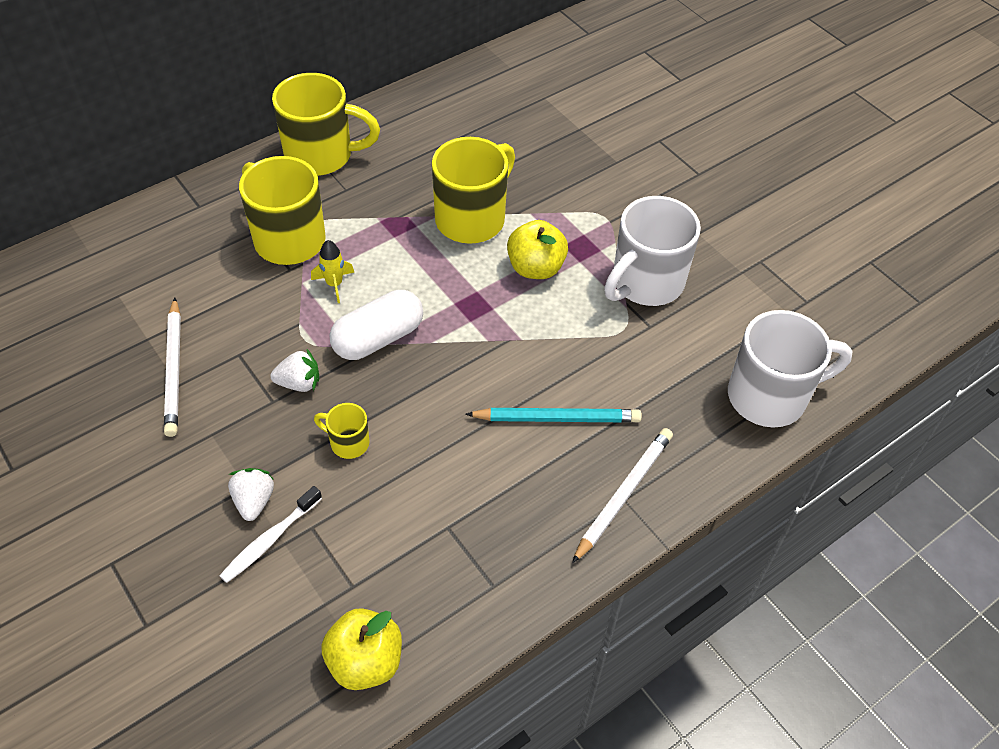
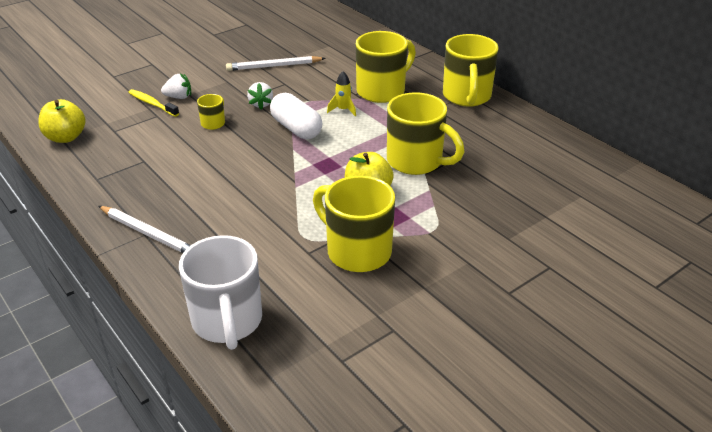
camera: 90 degrees right, 15 degrees down
white toothbrush [219,486,322,583] -> yellow toothbrush [128,89,179,117]
turquoise pencil [465,408,642,423] -> none
white mug [604,196,701,306] -> yellow mug [313,176,395,272]

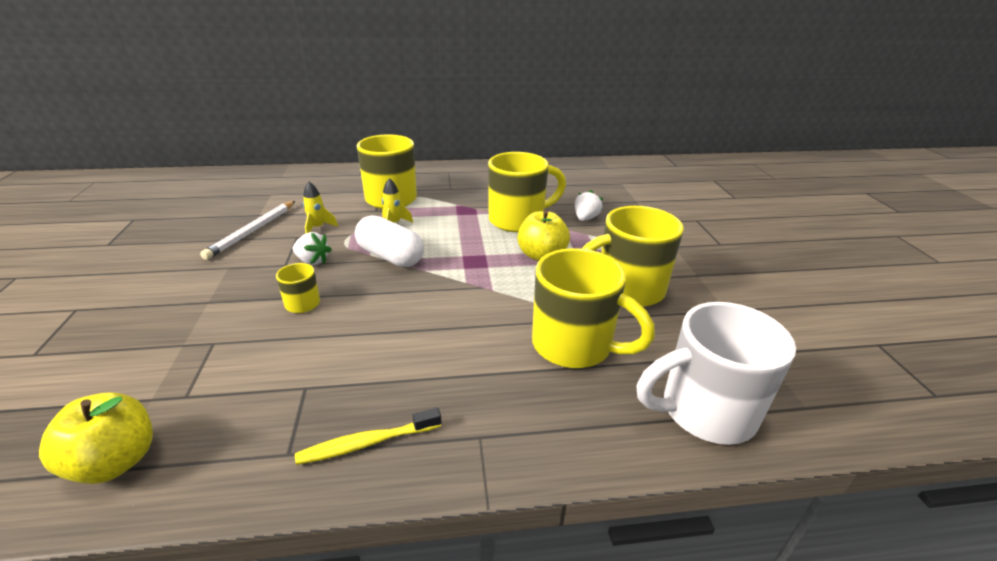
camera: 60 degrees left, 5 degrees down
white pencil [98,206,191,253] -> none
yellow toothbrush [128,89,179,117] -> yellow toothbrush moved to [295,408,441,465]
white strawberry [161,74,191,99] -> white strawberry moved to [575,190,603,221]
white mug [179,235,262,350] -> white mug turned 150 degrees clockwise [636,302,796,445]
white capsule [270,93,323,139] -> white capsule turned 45 degrees clockwise [355,215,424,267]
yellow mug [443,34,498,107] -> yellow mug moved to [532,248,655,368]
none -> yellow rocket [303,182,338,234]

